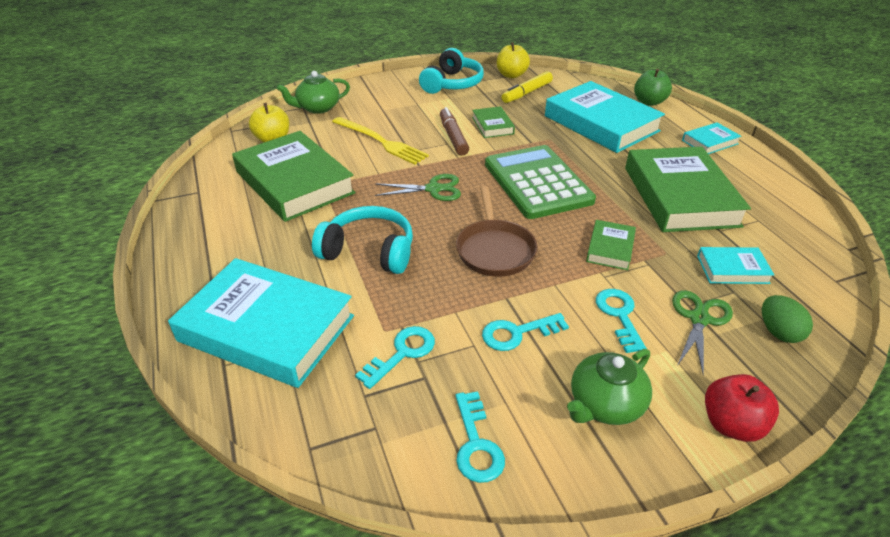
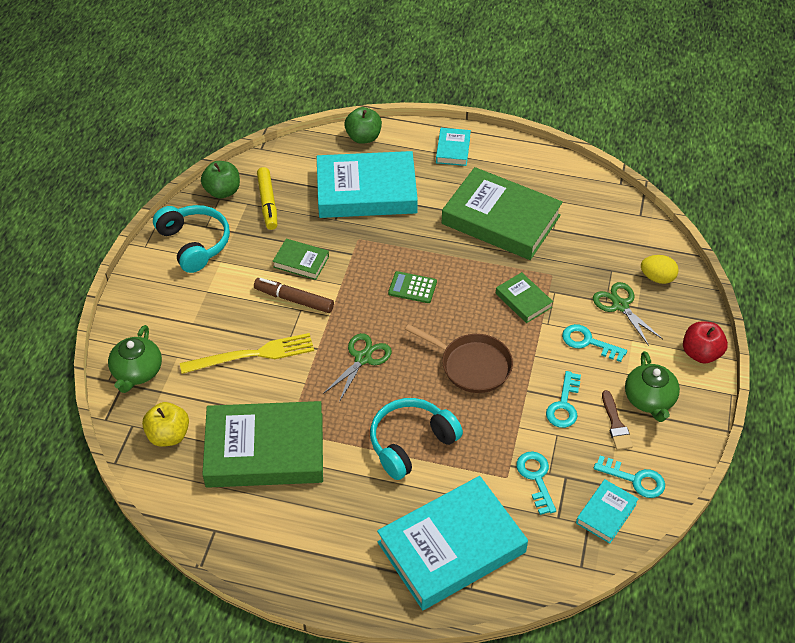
camera: 55 degrees left, 10 degrees up
green calculator [485,145,596,219] -> green calculator [388,271,437,303], size x0.43
yellow apple [497,42,530,78] -> green apple [201,161,240,199]
turquoise book [697,247,774,284] -> turquoise book moved to [576,479,638,544]
green egg [762,295,813,343] -> yellow egg [641,255,679,284]
none -> brown brush [602,390,633,450]

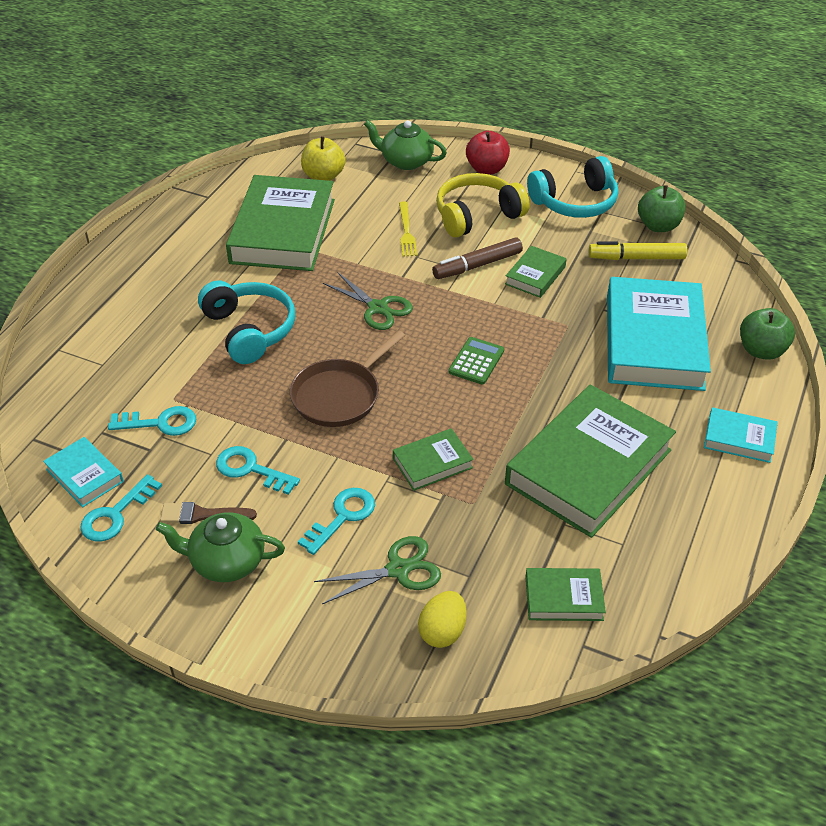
camera: 100 degrees right, 5 degrees down
yellow fork [180,333,314,374] -> yellow fork [399,201,417,257], size x0.60
brown marker [254,278,334,313] -> brown marker turned 150 degrees counterclockwise [432,237,523,279]
turquoise book [377,476,528,610] -> none
red apple [683,321,728,364] -> red apple moved to [466,131,510,174]
none -> yellow headphones [436,173,530,238]
none -> green book [526,568,606,621]

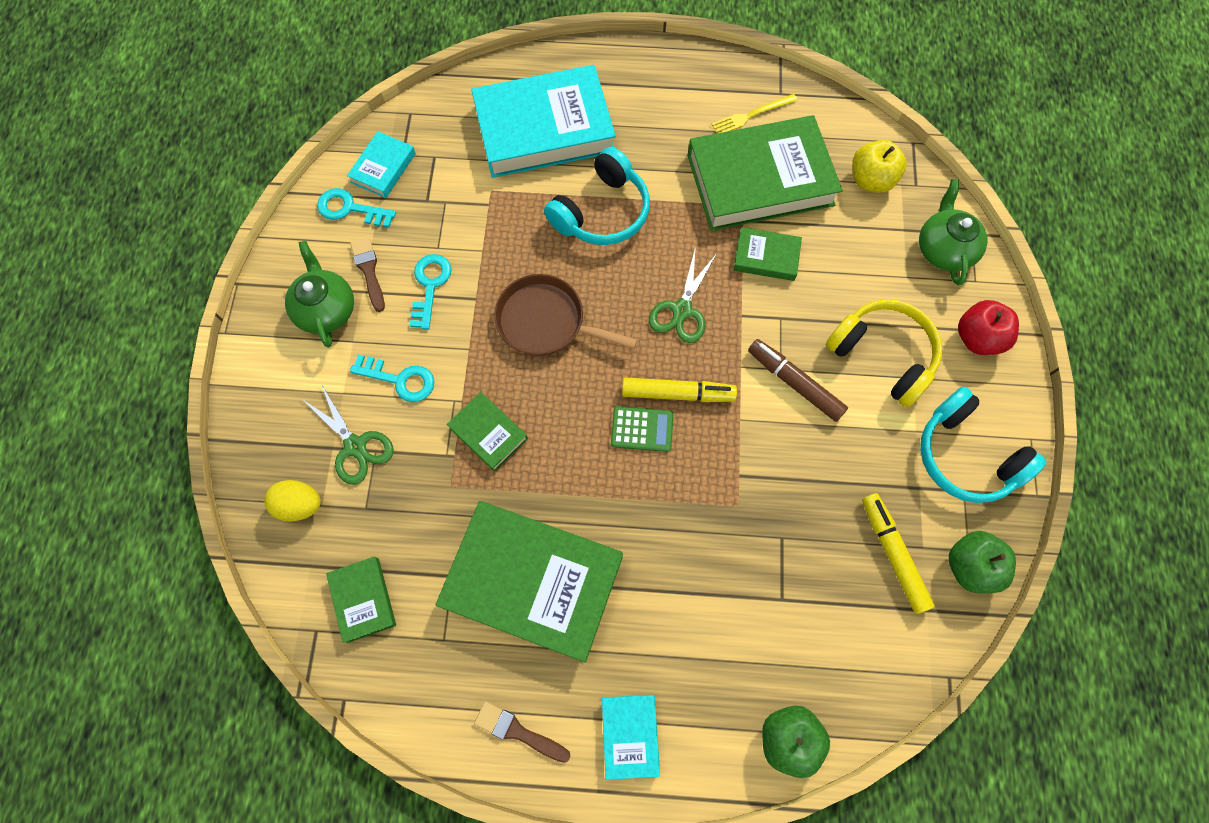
camera: 70 degrees right, 25 degrees up
turquoise key [108,406,196,436] -> none
yellow fork [399,201,417,257] -> yellow fork moved to [711,94,798,133]
green book [505,246,567,298] -> green book moved to [734,227,802,281]
turquoise book [607,277,711,391] -> turquoise book moved to [471,65,616,178]
none -> brown brush [474,701,571,763]
none -> yellow marker [622,378,737,402]

